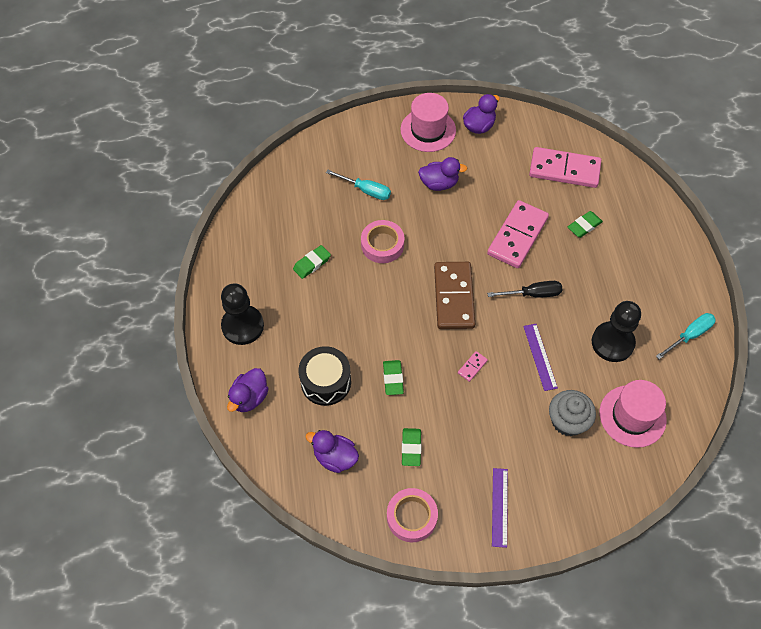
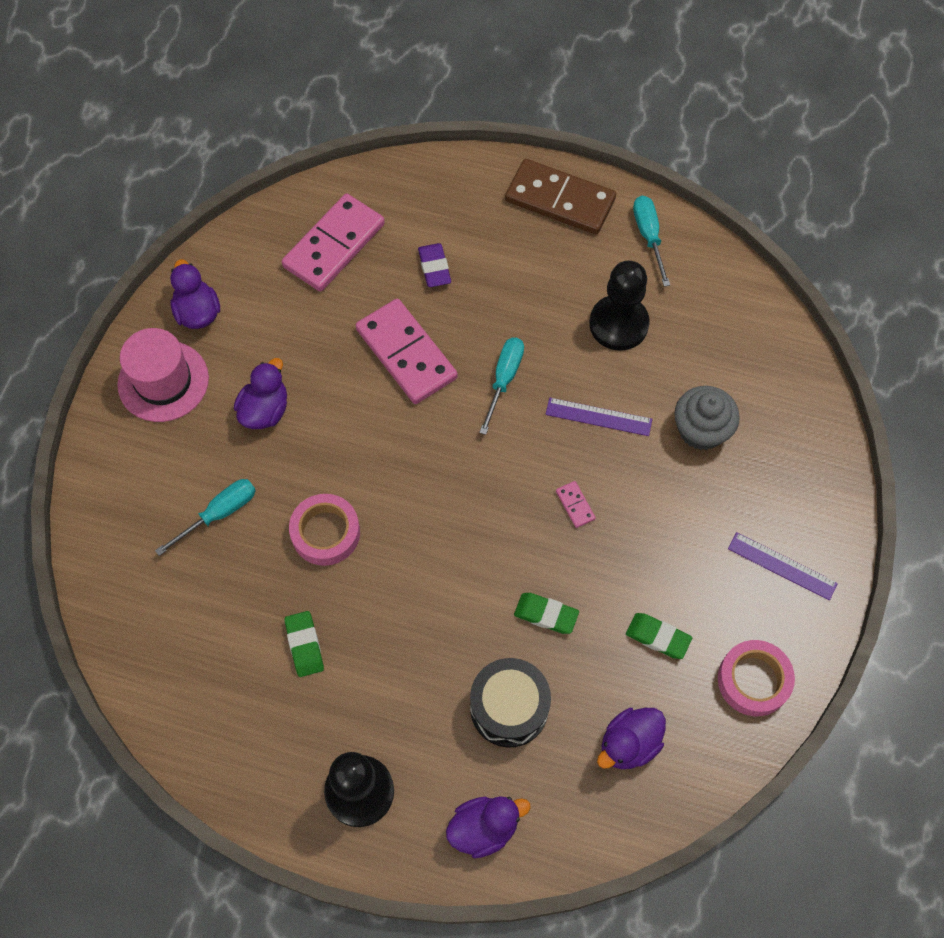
camera: 65 degrees left, 5 degrees up
purple duck [227,368,269,412] -> purple duck turned 75 degrees counterclockwise [446,796,531,858]
brown domino [434,262,475,329] -> brown domino moved to [505,159,616,234]
black screwdriver [487,281,562,298] -> turquoise screwdriver [479,338,524,435]
green eraser [568,211,603,238] -> purple eraser [418,243,451,287]
pink hat [600,380,667,448] -> none

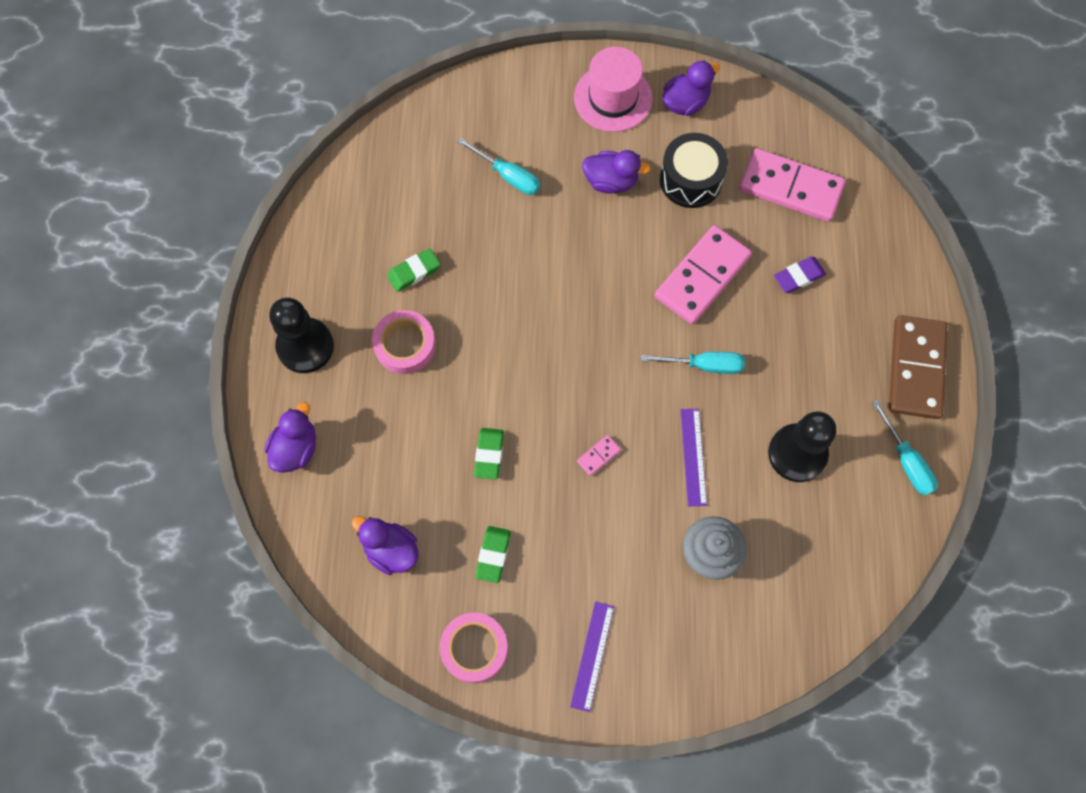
camera: 75 degrees right, 5 degrees up
pink tape [289,494,360,566] -> pink tape moved to [372,310,436,374]
purple duck [446,796,531,858] -> purple duck turned 120 degrees counterclockwise [265,402,316,473]
black drum [470,658,551,747] -> black drum moved to [660,133,728,208]
turquoise screwdriver [633,196,670,287] -> turquoise screwdriver turned 90 degrees clockwise [872,400,938,496]

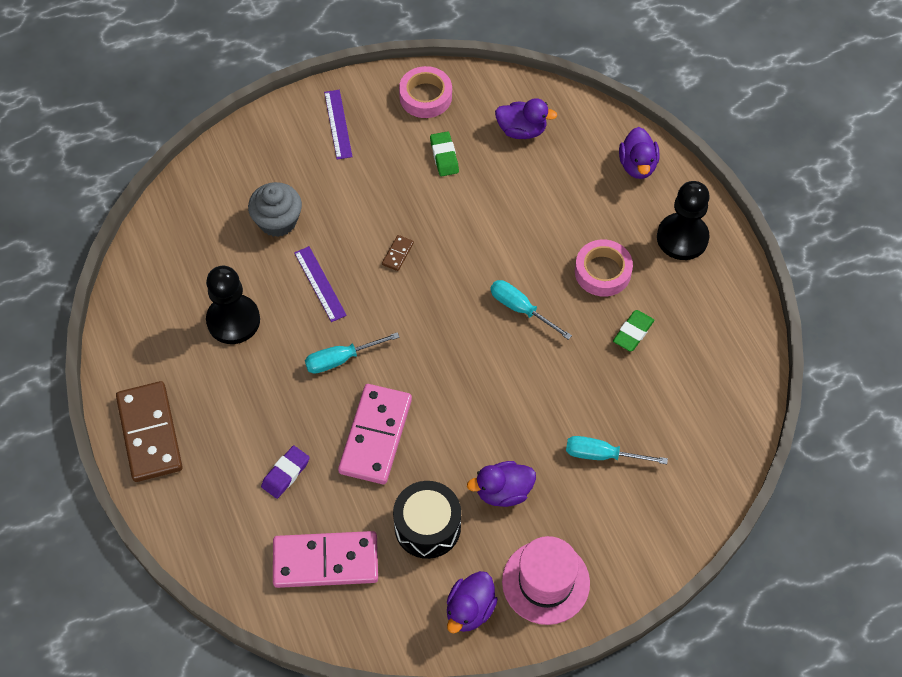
camera: 155 degrees right, 10 degrees down
green eraser [474,428,504,480] -> none
pink domino [577,435,621,476] -> brown domino [382,235,414,271]
turquoise screwdriver [872,400,938,496] -> turquoise screwdriver moved to [490,280,572,340]

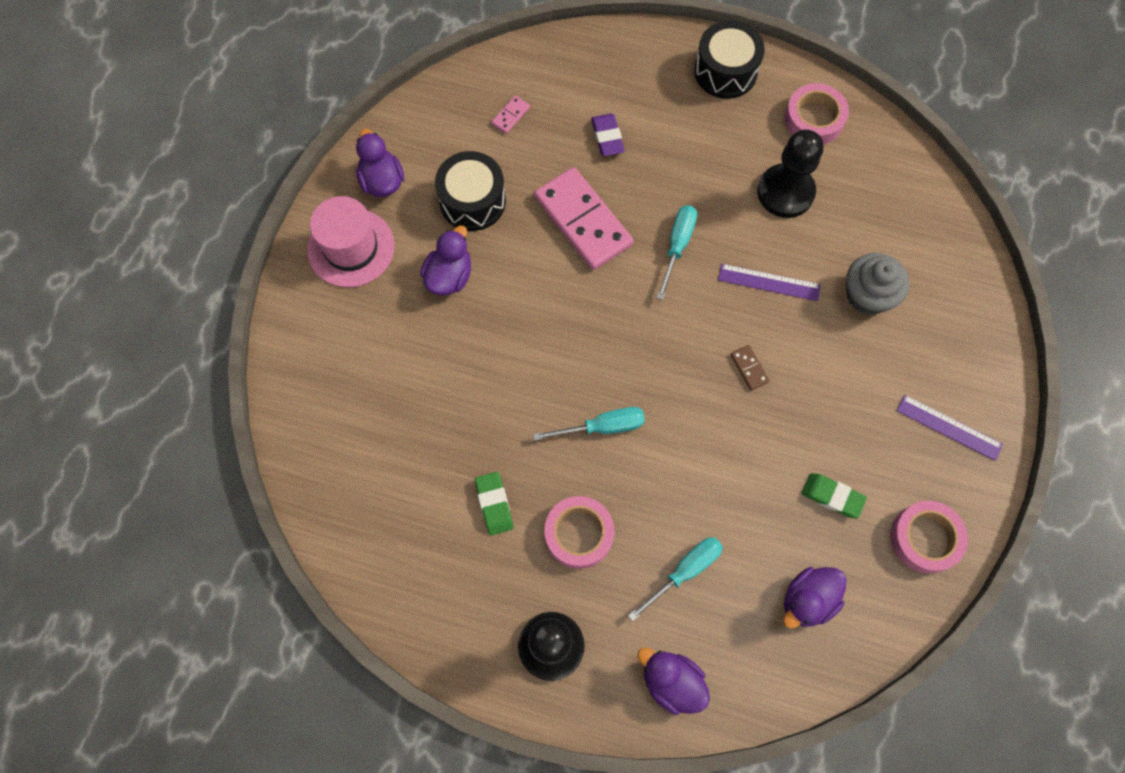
camera: 130 degrees right, 10 degrees up
brown domino [116,381,183,482] -> black drum [694,20,765,99]
pink domino [273,531,378,588] -> pink domino [491,96,530,134], size x0.40
turquoise screwdriver [566,436,668,464] -> turquoise screwdriver moved to [628,537,723,622]
none -> pink tape [784,83,849,144]

